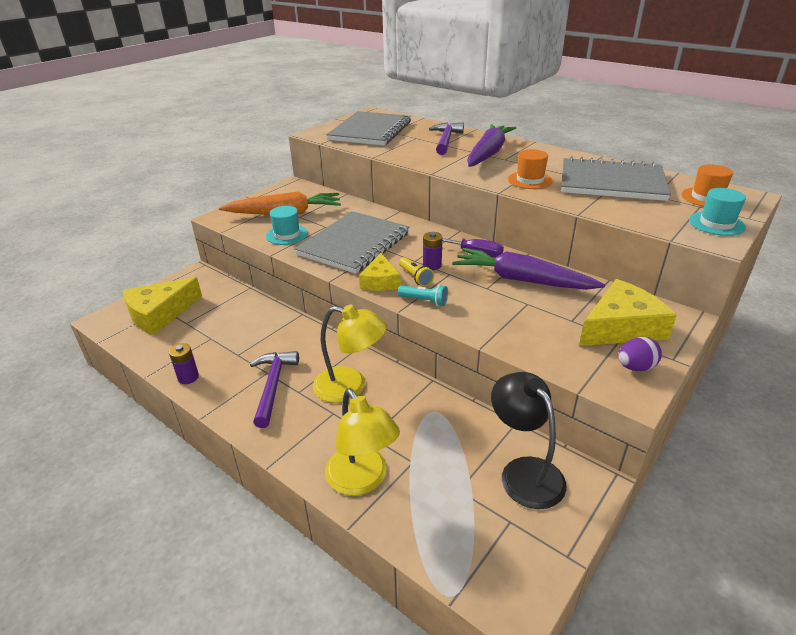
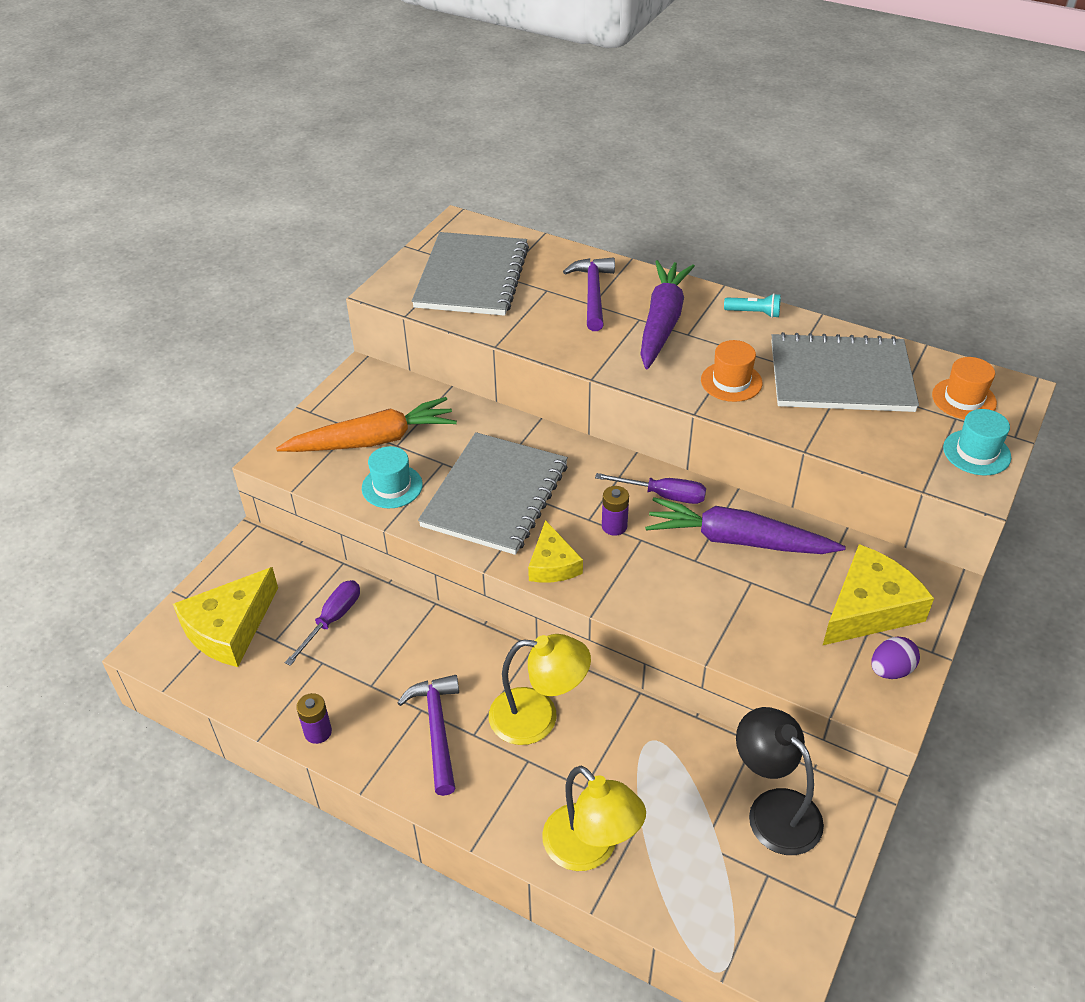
camera: 10 degrees left, 10 degrees up
turquoise flashlight [398,285,448,306] -> turquoise flashlight moved to [724,293,781,318]
yellow flashlight [399,257,434,286] -> none
none -> purple screwdriver [285,580,360,666]

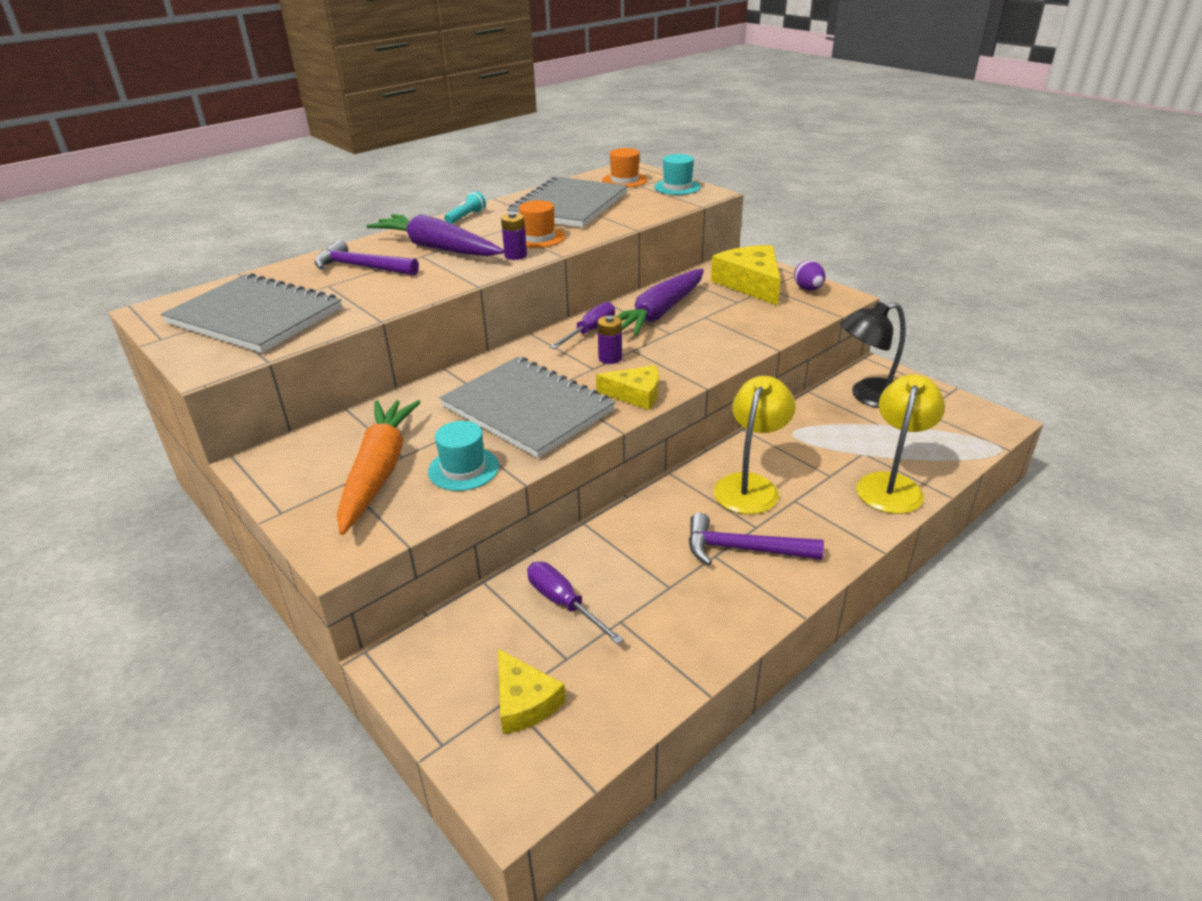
camera: 70 degrees left, 10 degrees down
yellow cheese [173,567,278,667] -> yellow cheese [498,649,566,734], size x0.61
purple battery [296,693,332,744] -> purple battery moved to [501,212,527,260]
yellow lamp [542,766,646,871] -> yellow lamp turned 45 degrees counterclockwise [856,374,945,514]

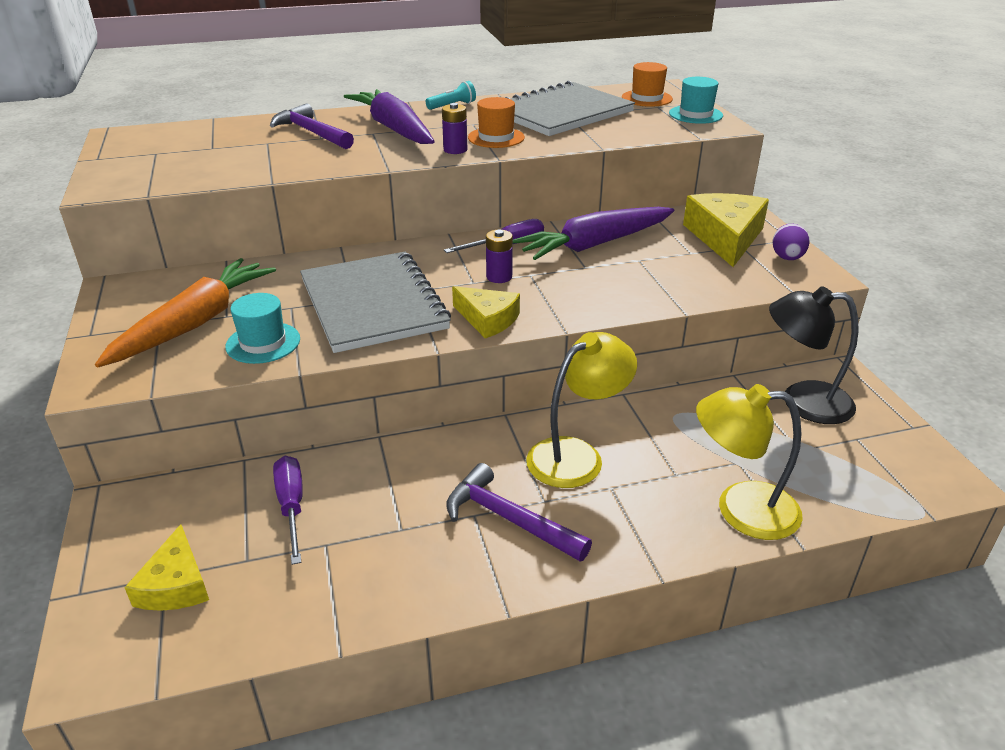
camera: 25 degrees right, 0 degrees up
grey notebook [161,273,342,353] -> none
yellow lamp [856,374,945,514] -> yellow lamp turned 135 degrees counterclockwise [696,384,803,540]

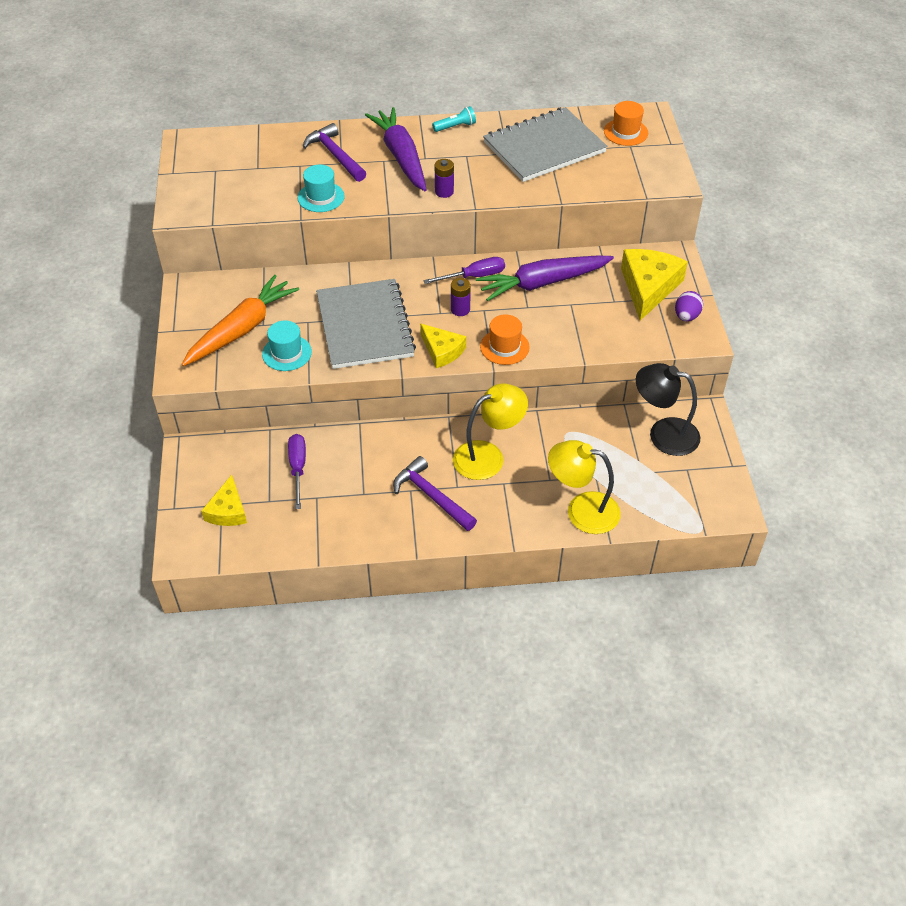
camera: 10 degrees right, 15 degrees up
orange hat [468,97,525,148] -> orange hat moved to [480,314,530,365]
turquoise hat [669,77,723,124] -> turquoise hat moved to [297,165,345,212]

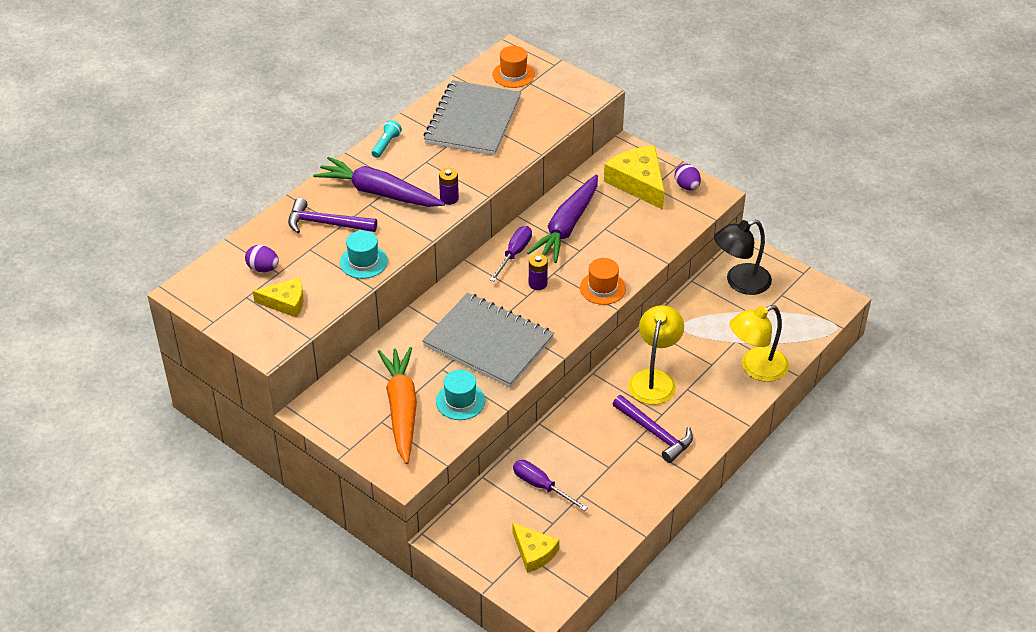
camera: 45 degrees left, 5 degrees down
purple hammer [393,456,477,531] -> purple hammer turned 135 degrees counterclockwise [613,395,693,463]
yellow cheese [420,324,466,368] -> yellow cheese moved to [253,277,304,318]
none -> purple egg [245,245,279,272]

